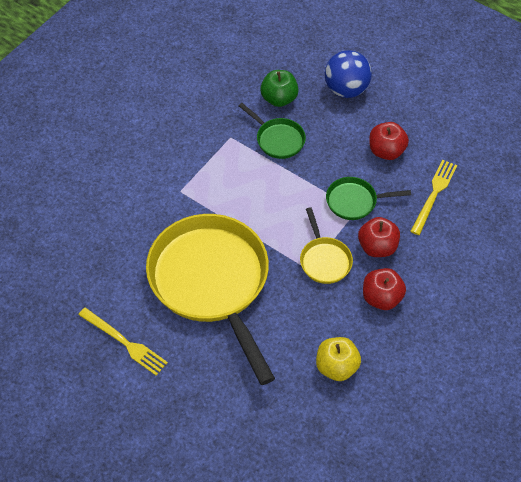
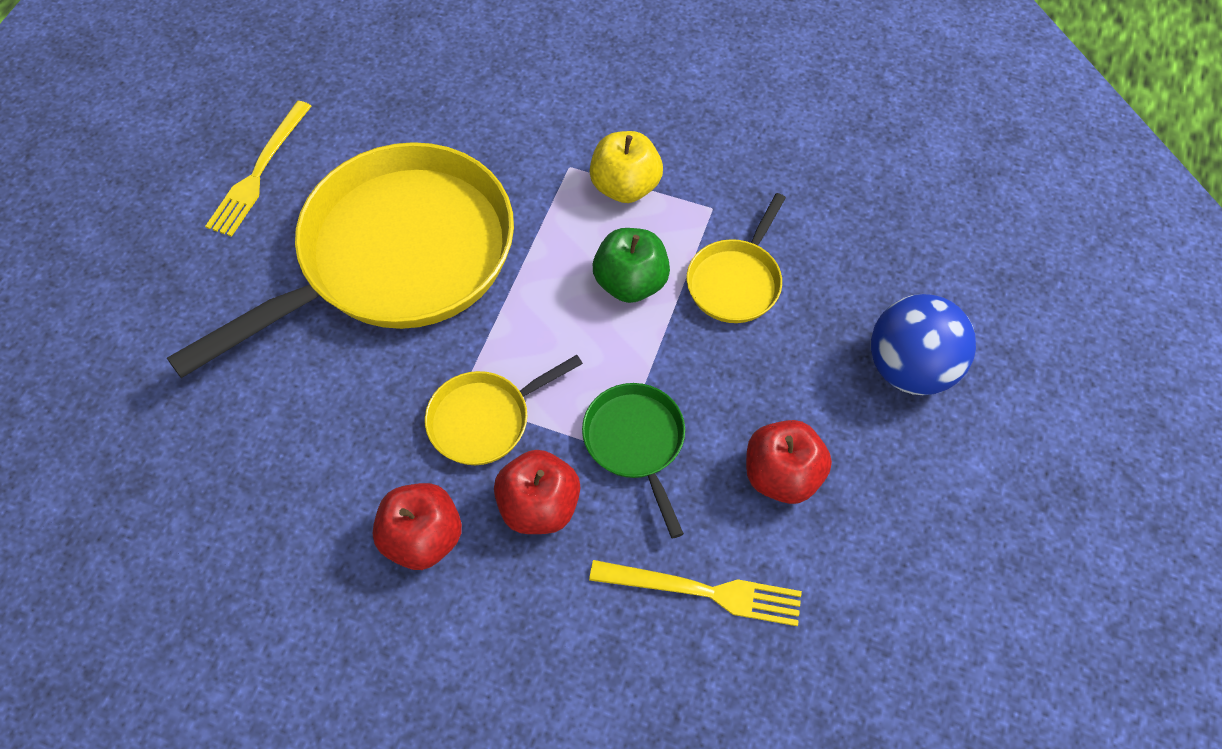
camera: 75 degrees right, 5 degrees up
green pan [239,103,306,159] -> yellow pan [687,193,786,323]
green apple [260,70,299,107] -> green apple moved to [593,228,670,303]
yellow apple [316,337,361,381] -> yellow apple moved to [590,131,663,203]

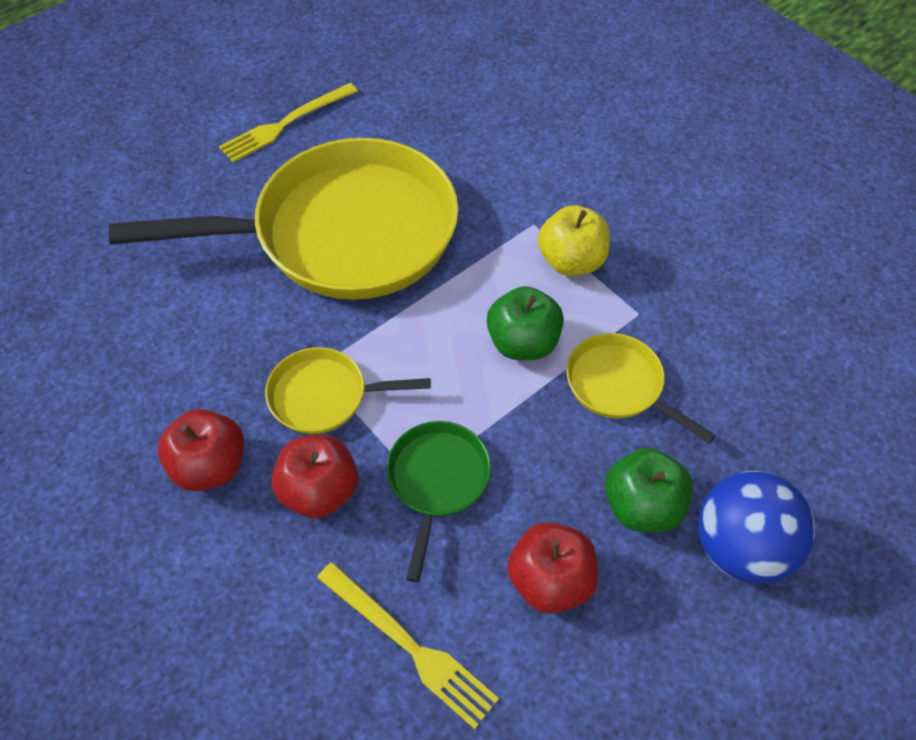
camera: 30 degrees right, 5 degrees down
yellow pan [687,193,786,323] -> yellow pan turned 75 degrees clockwise [566,333,716,444]
none -> green apple [605,448,693,532]

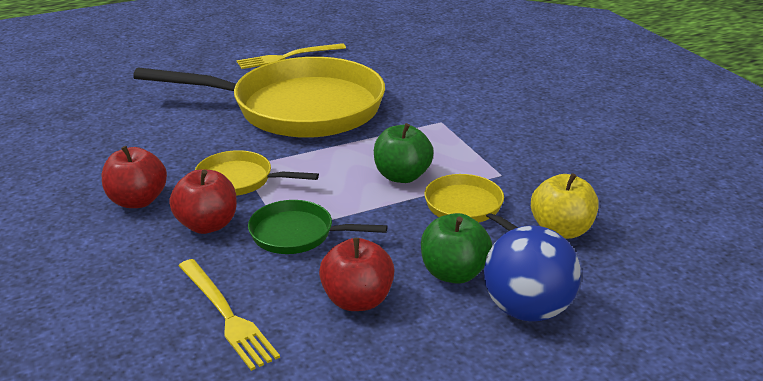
camera: 15 degrees right, 25 degrees down
green pan [387,421,491,582] -> green pan turned 105 degrees counterclockwise [248,200,388,254]
yellow apple [538,205,610,276] -> yellow apple moved to [531,173,599,239]

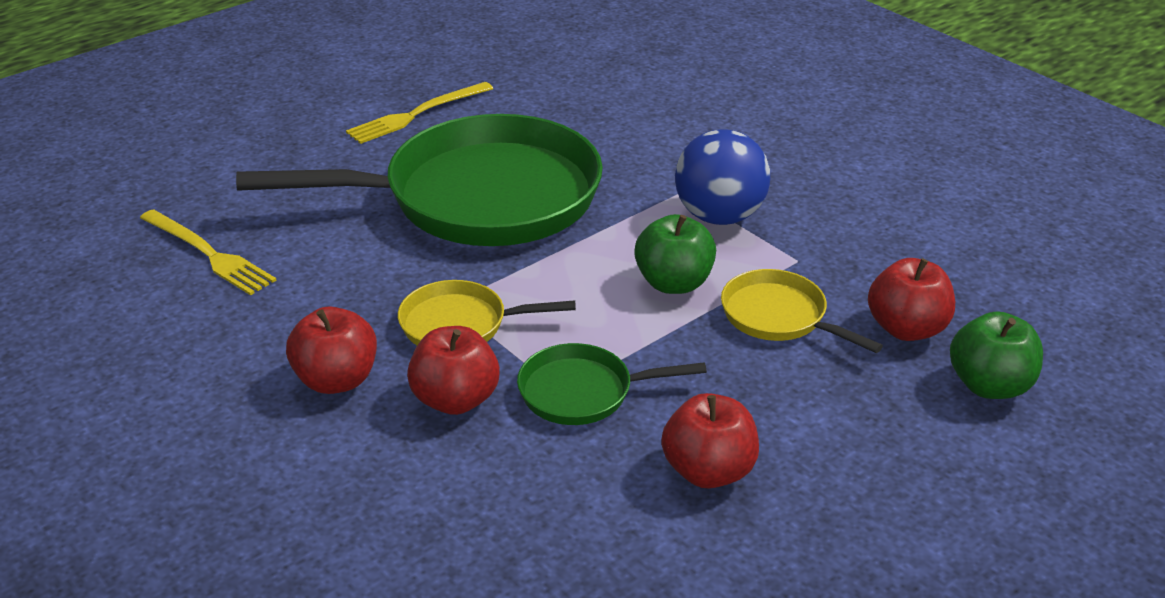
camera: 15 degrees left, 5 degrees up
yellow pan [133,57,385,138] -> green pan [236,114,603,246]
yellow fork [179,259,280,371] -> yellow fork moved to [140,209,276,295]
green apple [421,213,492,284] -> green apple moved to [950,311,1043,399]
blue ball [484,225,581,322] -> blue ball moved to [675,129,770,225]
yellow apple [531,173,599,239] -> red apple [868,258,955,341]

